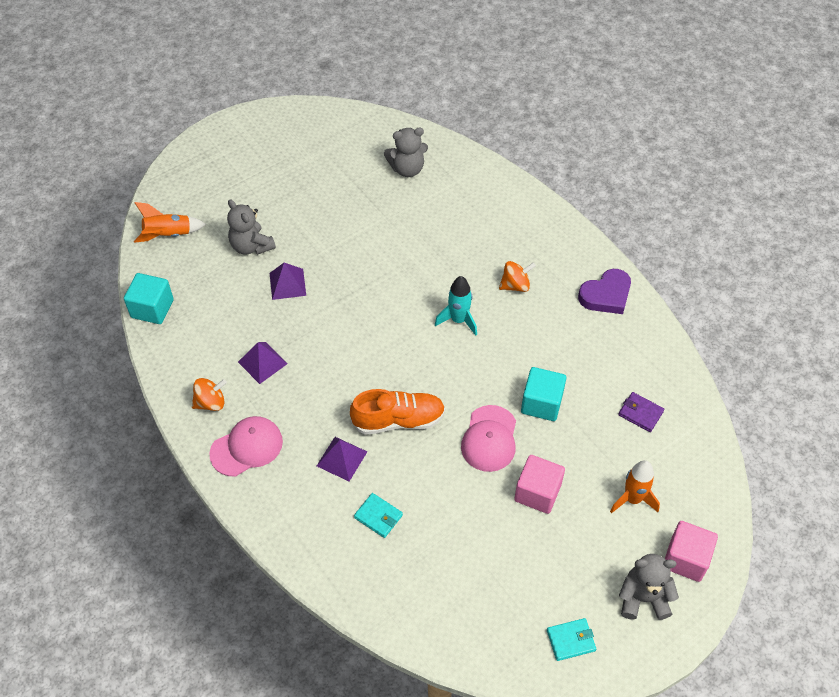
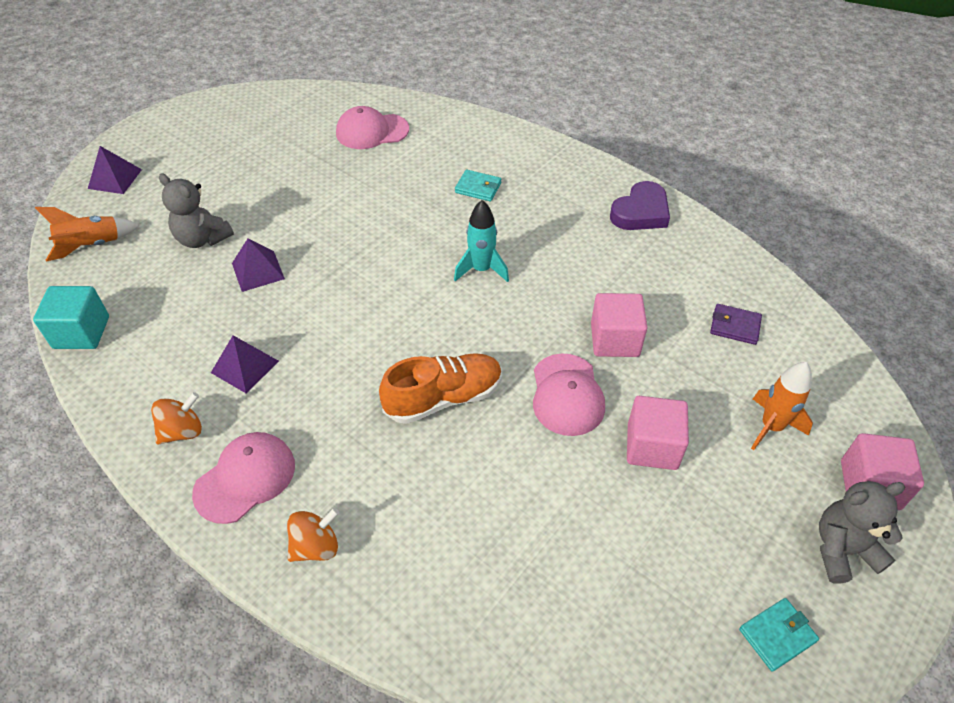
camera: 15 degrees left, 5 degrees down
purple pyramid [317,437,367,481] -> purple pyramid moved to [88,146,142,194]
turquoise wallet [354,493,403,538] -> turquoise wallet moved to [455,170,502,201]
grey teddy bear [384,128,428,177] -> pink cap [336,106,409,149]
orange spinning top [499,261,536,292] -> orange spinning top moved to [287,508,339,562]
turquoise cube [521,367,566,421] -> pink cube [591,293,647,357]

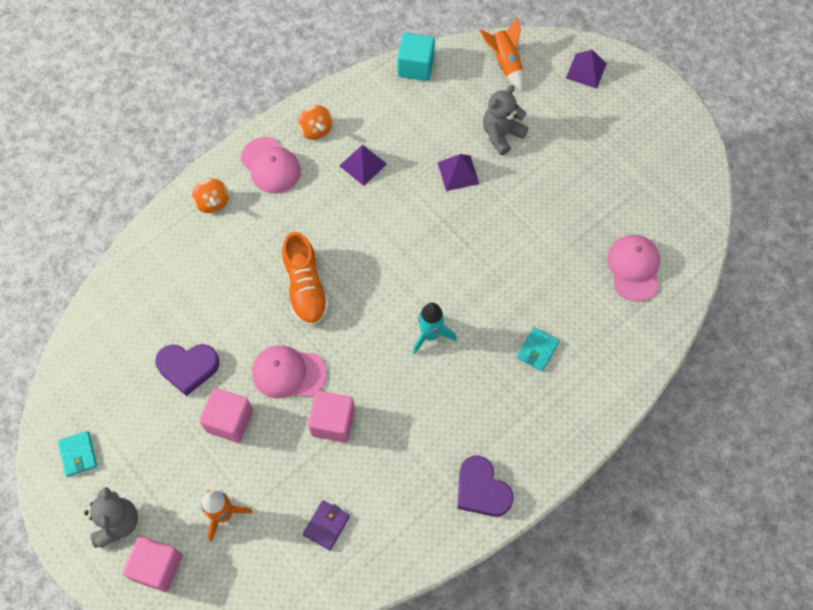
camera: 100 degrees right, 15 degrees up
none -> purple heart [155,344,220,396]

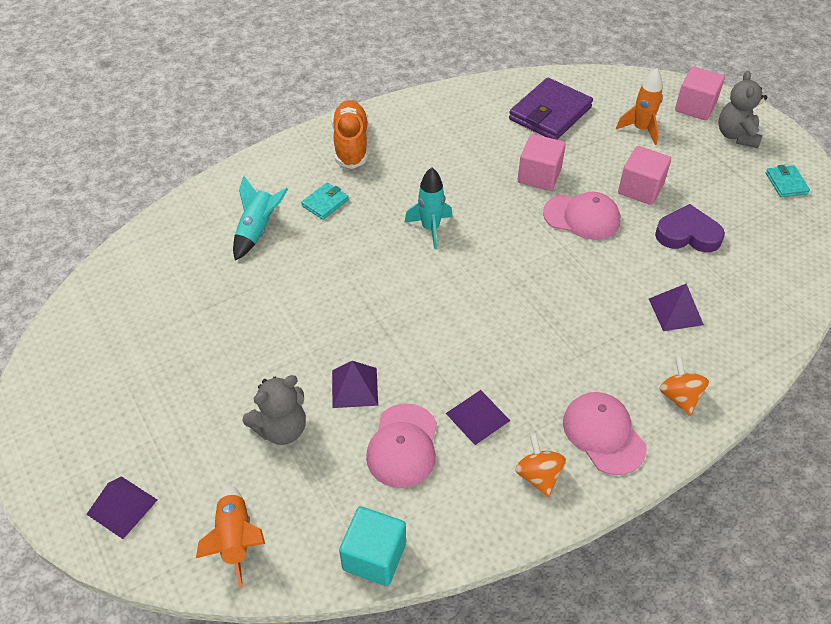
camera: 170 degrees left, 15 degrees down
orange shoe [282,232,329,326] -> orange shoe moved to [332,100,368,169]
purple wallet [303,500,350,550] -> purple wallet [509,78,593,140], size x2.01
purple heart [457,455,514,517] -> none
pink cap [607,235,660,302] -> pink cap moved to [366,404,437,488]
none -> turquoise rocket [233,176,288,260]
none -> purple pyramid [649,284,704,331]

